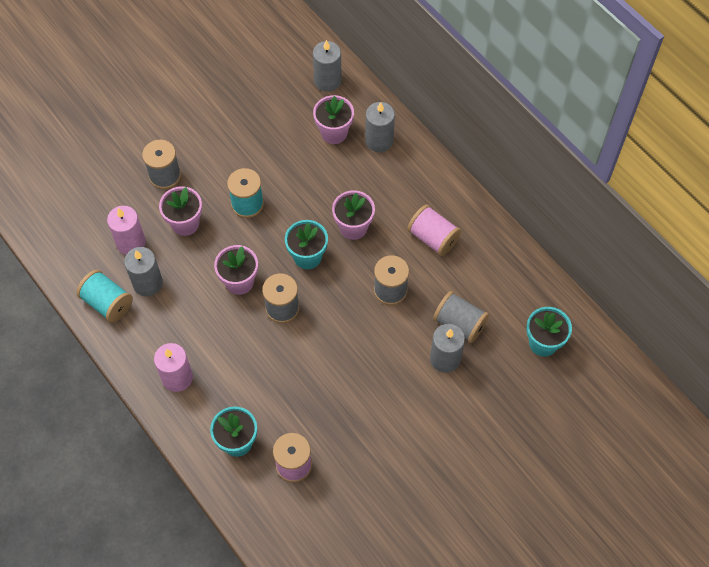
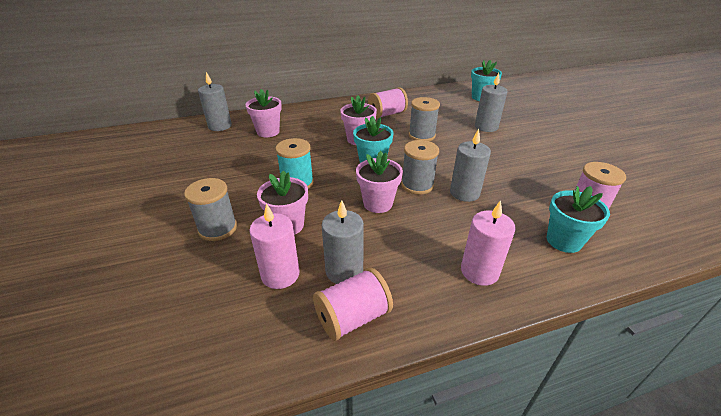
camera: 70 degrees left, 25 degrees down
turquoise spool [76,270,133,322] -> pink spool [313,268,393,341]
grey candle [365,102,395,152] -> grey candle moved to [450,129,491,202]
grey spool [433,291,489,343] -> none

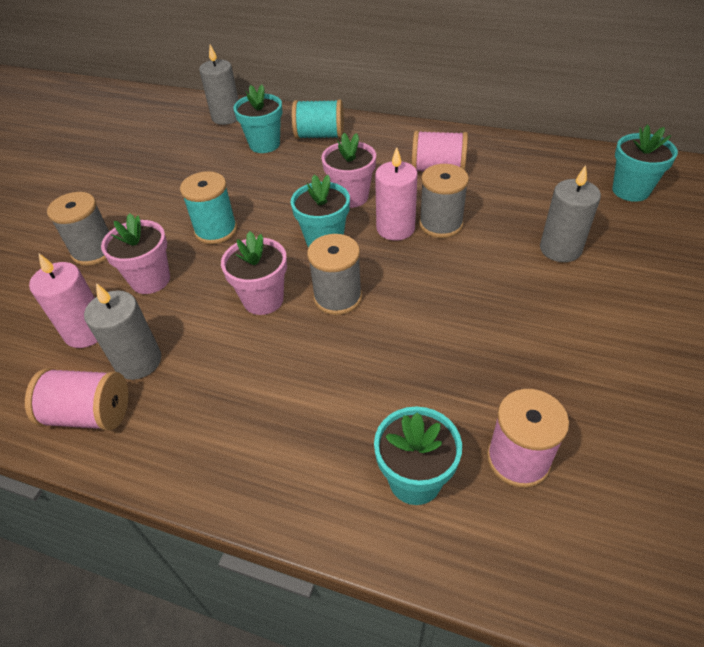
camera: 40 degrees right, 10 degrees up
pink flower pot [246,89,282,137] -> turquoise flower pot [234,84,283,153]
grey candle [450,129,491,202] -> none
pink candle [461,200,516,286] -> pink candle moved to [375,147,418,241]
none -> turquoise spool [292,99,344,139]

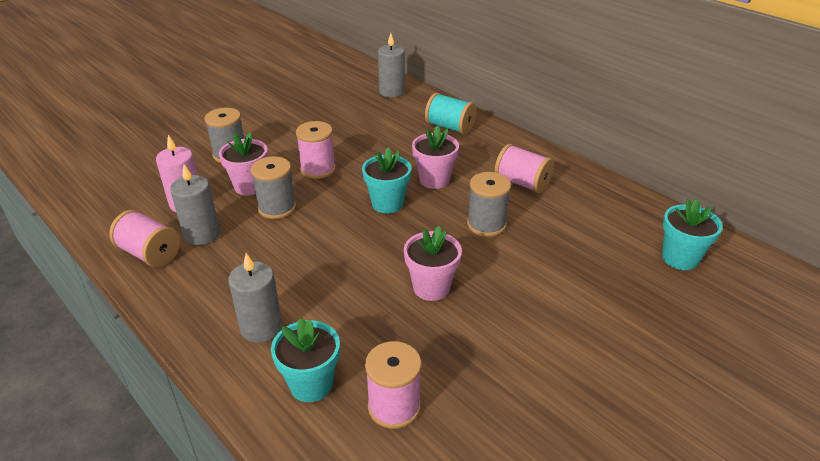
camera: 25 degrees right, 10 degrees down
turquoise spool [180,171,237,244] -> pink spool [296,121,336,179]
pink flower pot [221,231,287,315] -> pink flower pot moved to [404,226,462,301]
turquoise flower pot [234,84,283,153] -> none
grey spool [307,234,362,315] -> grey spool moved to [251,156,296,219]
pink candle [375,147,418,241] -> none
grey candle [540,165,601,262] -> grey candle moved to [228,253,282,343]

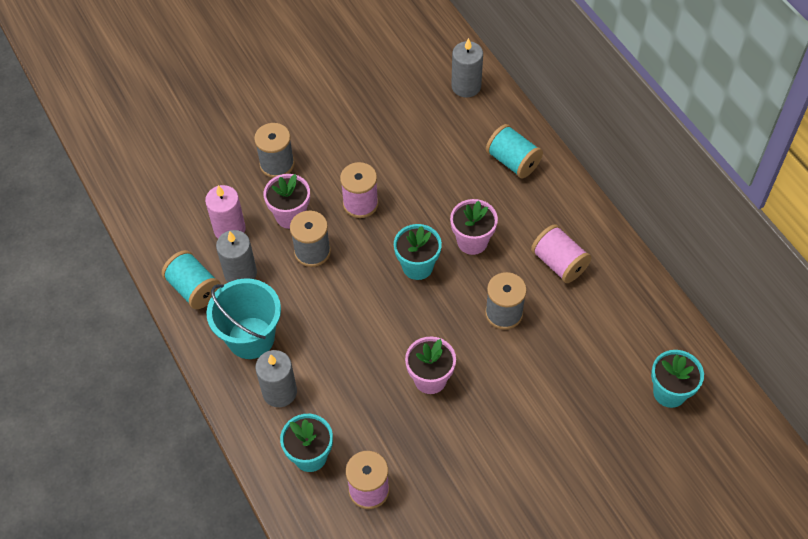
camera: 15 degrees right, 20 degrees up
pink spool [109,210,180,268] -> turquoise spool [162,250,221,309]
none -> turquoise bucket [206,278,281,359]

